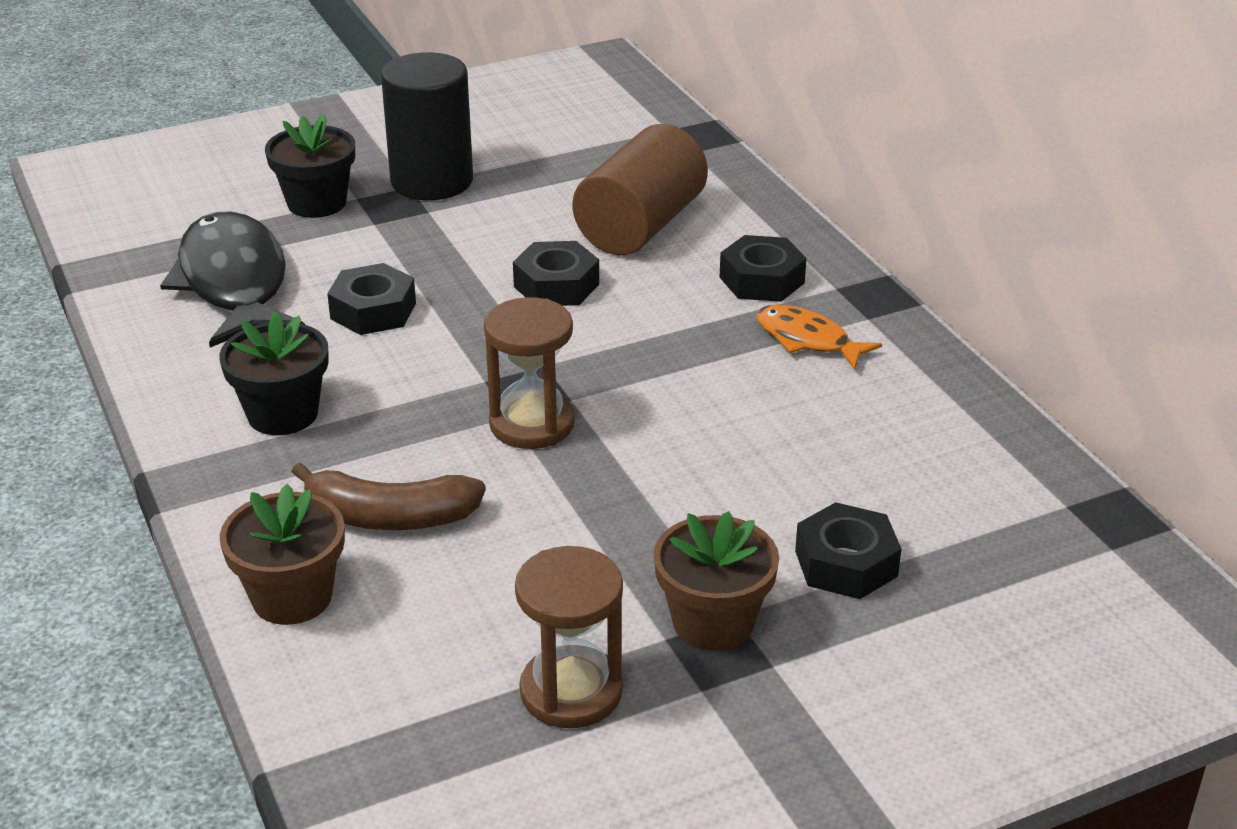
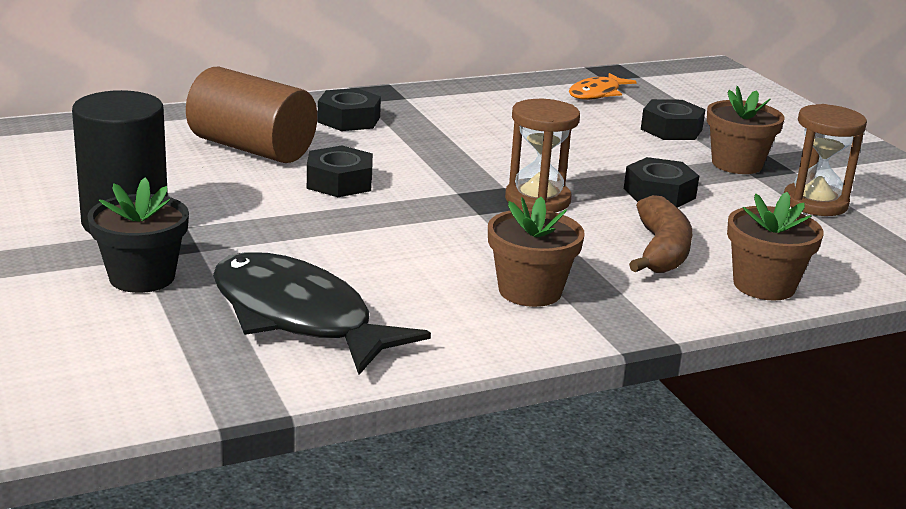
camera: 90 degrees left, 10 degrees down
black fish [160,211,305,347] -> black fish turned 60 degrees clockwise [213,253,431,375]
black flower pot [219,311,328,435] -> brown flower pot [488,197,585,307]
black nut [327,263,416,335] -> black nut moved to [624,157,699,208]
orange fish [756,304,882,370] -> orange fish moved to [569,73,637,100]

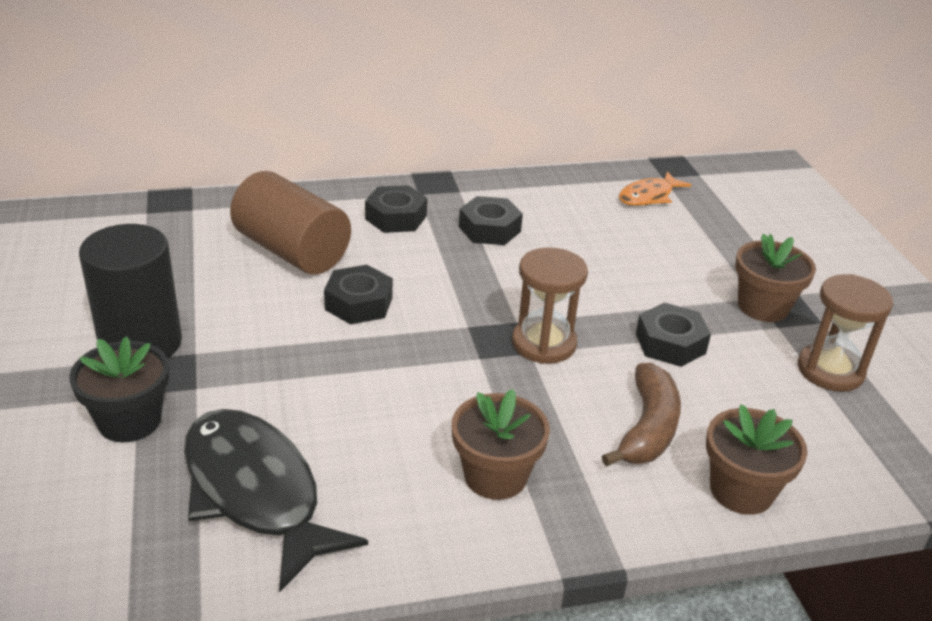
camera: 10 degrees right, 10 degrees up
black nut [641,99,706,140] -> black nut moved to [459,196,523,245]

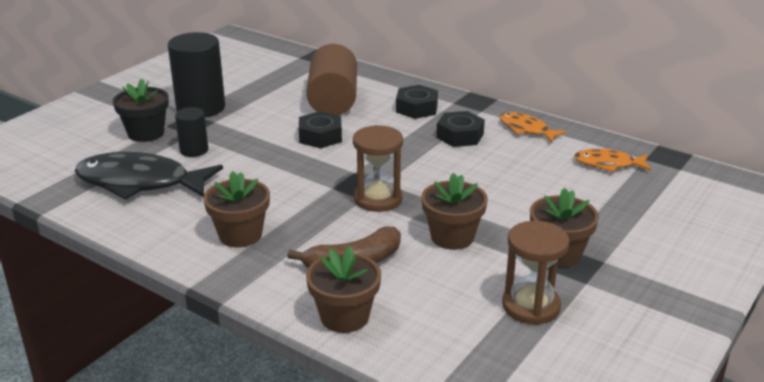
camera: 50 degrees right, 5 degrees down
black fish [184,409,368,592] -> black fish turned 90 degrees counterclockwise [75,152,223,200]
black nut [636,303,711,367] -> brown flower pot [421,173,488,250]
none -> black cylinder [175,107,208,157]
none -> orange fish [500,112,567,143]

